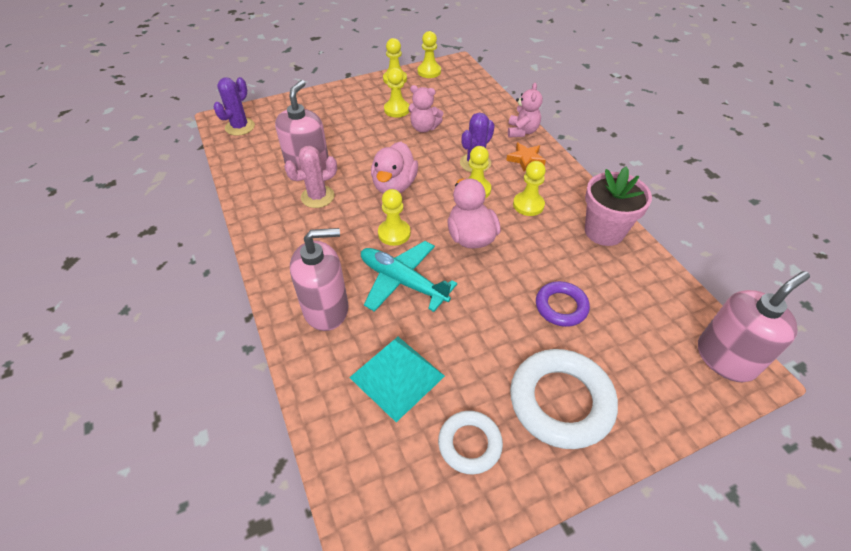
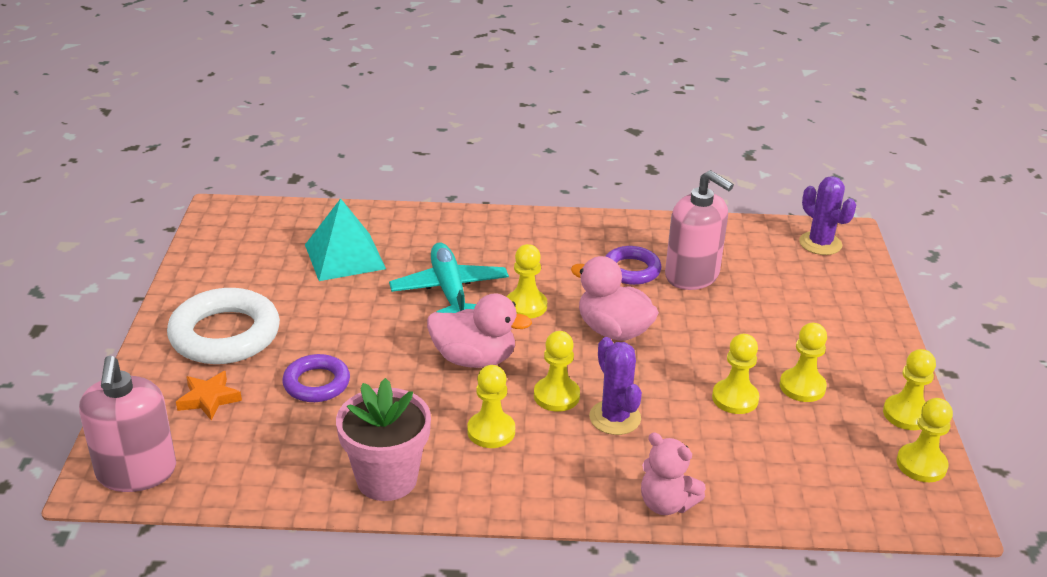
camera: 115 degrees right, 15 degrees down
pink cactus [284,146,337,208] -> purple ring [605,246,661,285]
pink soap dispenser [290,228,348,331] -> none
turquoise plane [361,241,457,312] -> turquoise plane turned 75 degrees counterclockwise [389,243,509,313]
pink teddy bear [408,85,443,133] -> yellow pawn [712,334,759,414]
white ring [438,411,503,474] -> none
orange star [506,143,546,172] -> orange star moved to [176,371,242,420]

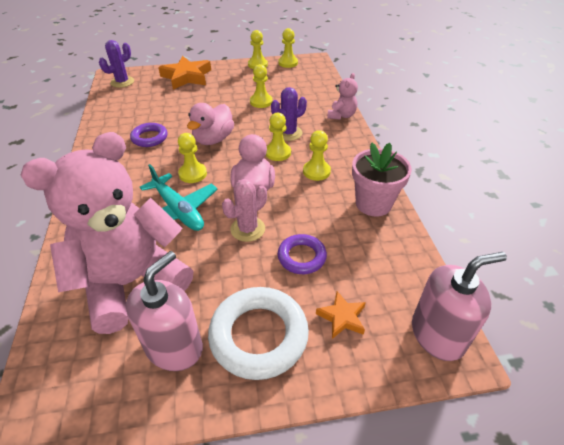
camera: 100 degrees left, 10 degrees up
turquoise pyramid [305,198,386,281] -> pink teddy bear [21,132,193,334]
turquoise plane [389,243,509,313] -> turquoise plane turned 105 degrees counterclockwise [140,164,218,231]
pink soap dispenser [665,170,734,290] -> pink soap dispenser moved to [126,251,203,371]
yellow pawn [780,323,827,402] -> none
none -> orange star [158,56,211,90]
none -> pink cactus [222,179,267,242]

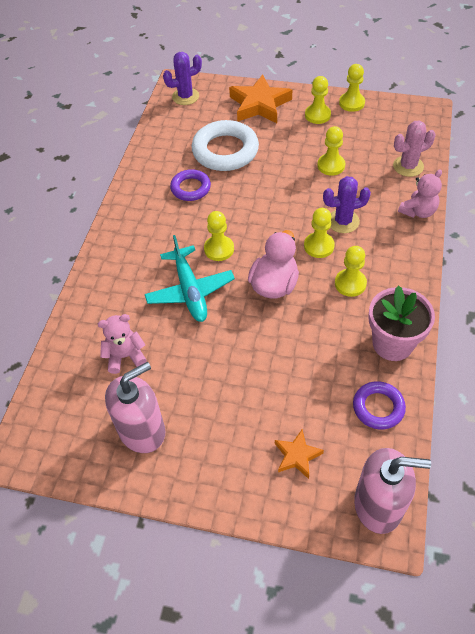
camera: 25 degrees right, 10 degrees up
pink teddy bear [21,132,193,334] -> pink teddy bear [98,314,147,374], size x0.41
pink duck [187,103,234,145] -> none
white ring [208,287,309,380] -> white ring moved to [192,120,259,171]
pink cactus [222,179,267,242] -> pink cactus moved to [393,121,435,177]
yellow pawn [278,28,298,68] -> yellow pawn moved to [305,76,331,124]
purple ring [278,234,327,274] -> purple ring moved to [353,381,406,430]

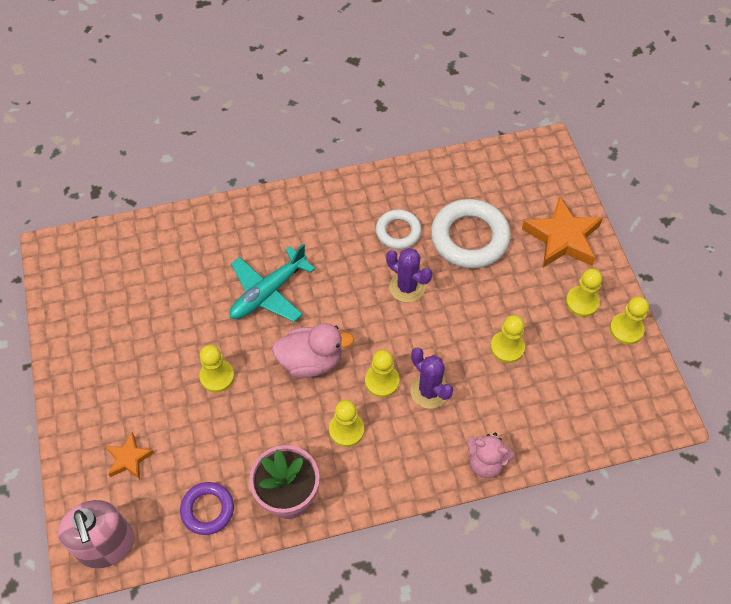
camera: 60 degrees right, 5 degrees up
pink teddy bear [98,314,147,374] -> none
pink soap dispenser [105,362,166,453] -> none
purple cactus [163,52,202,105] -> purple cactus moved to [386,248,432,302]
purple ring [170,169,211,201] -> white ring [376,209,422,249]
yellow pawn [204,211,234,261] -> yellow pawn moved to [199,345,234,393]
pink cactus [393,121,435,177] -> none

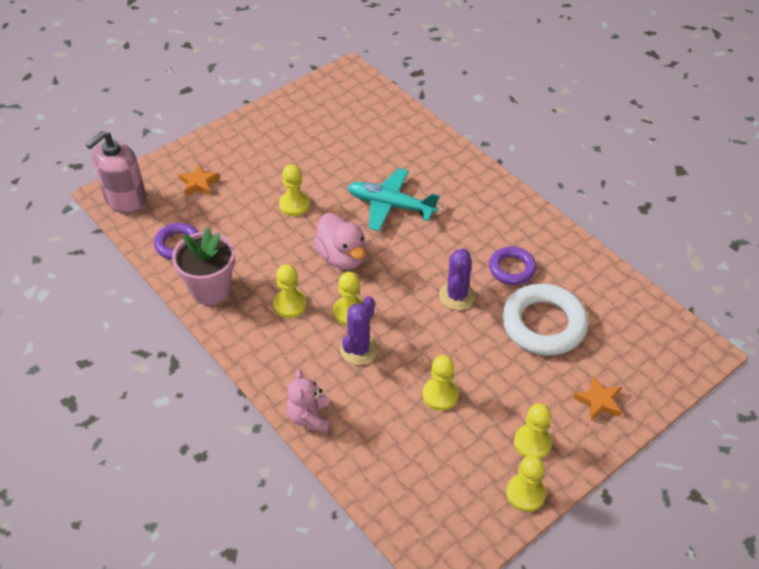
camera: 65 degrees right, 10 degrees down
white ring [376,209,422,249] -> purple ring [489,247,536,285]
orange star [522,196,603,267] -> orange star [574,376,622,421], size x0.54

